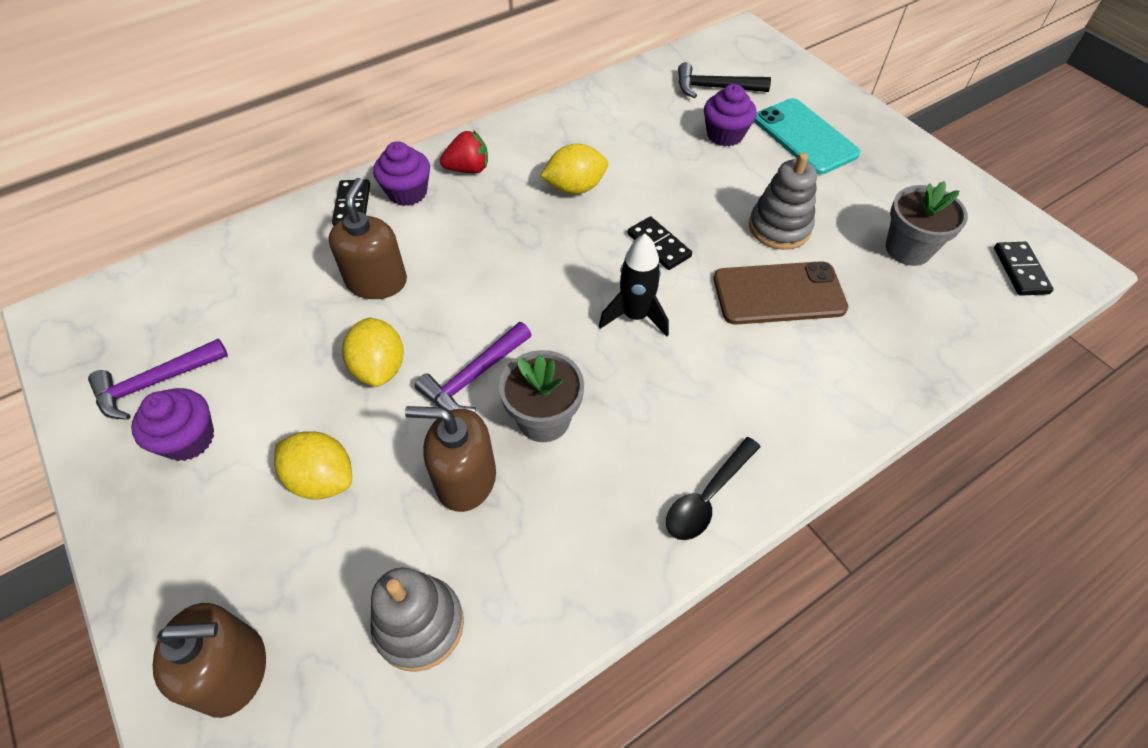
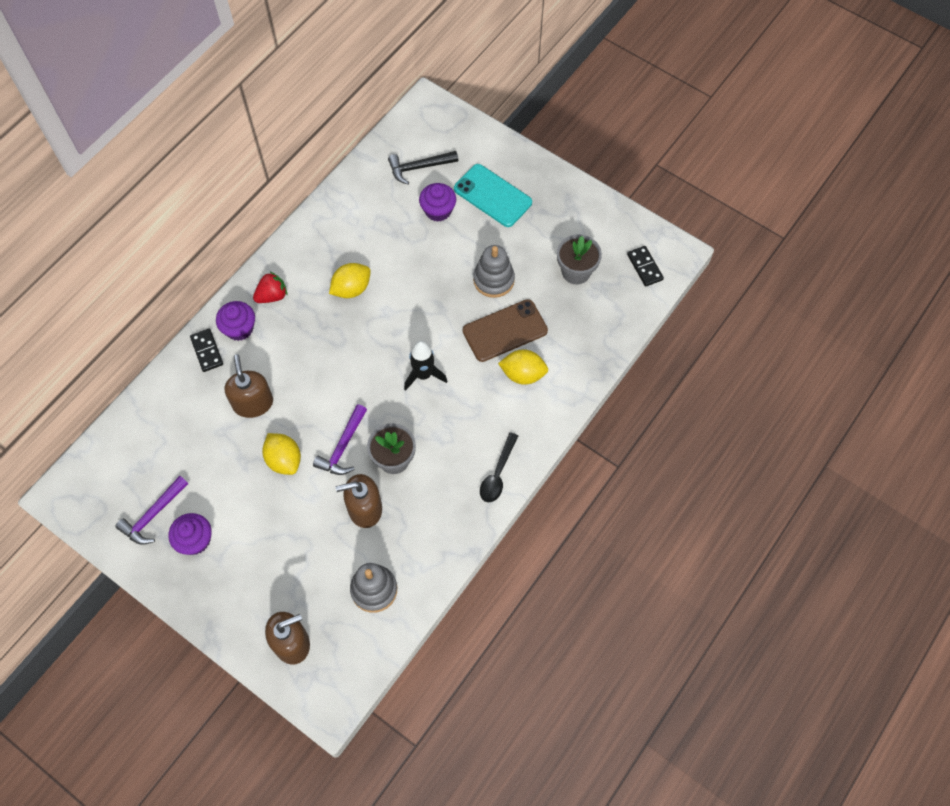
camera: 20 degrees left, 10 degrees up
yellow lemon [274,431,352,499] -> yellow lemon moved to [498,349,548,385]
black domino [628,216,692,270] -> none

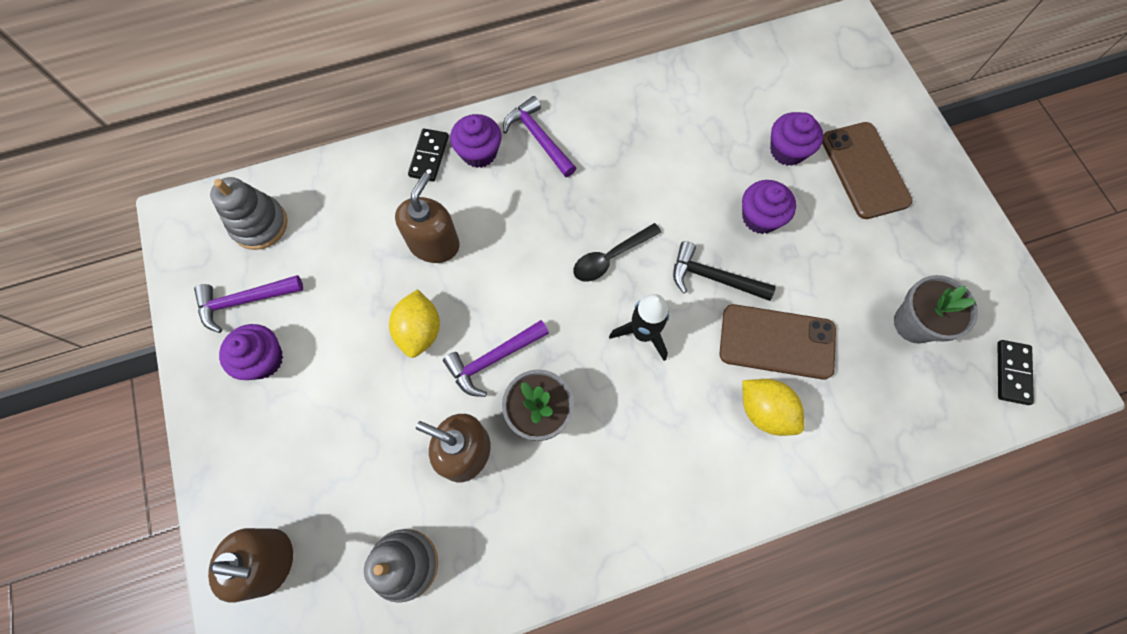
camera: 35 degrees right, 5 degrees up
red strawberry [253,272,287,303] -> purple hammer [503,96,576,177]
yellow lemon [329,263,371,298] -> none
black hammer [388,151,458,184] -> black hammer moved to [673,241,776,301]
turquoise phone [454,164,532,227] -> brown phone [822,122,913,219]
grey stacking toy [473,245,515,298] -> grey stacking toy moved to [210,177,287,250]
black spoon [480,432,518,502] -> black spoon moved to [573,223,661,282]
none -> purple cupcake [742,180,796,234]

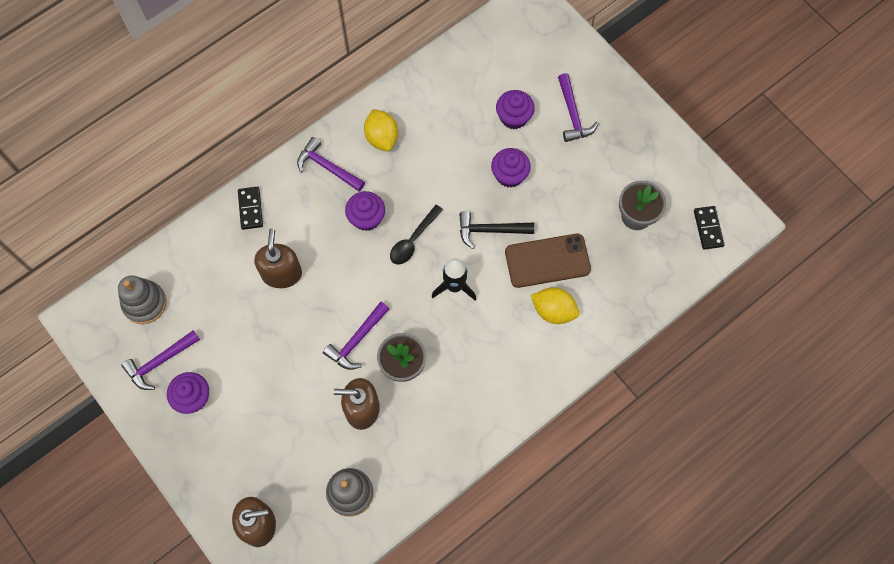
camera: 20 degrees left, 0 degrees up
yellow lemon [389,289,440,358] -> yellow lemon moved to [364,109,398,151]
purple cupcake [450,114,502,168] -> purple cupcake moved to [345,191,385,231]
brown phone [822,122,913,219] -> purple hammer [558,73,599,142]

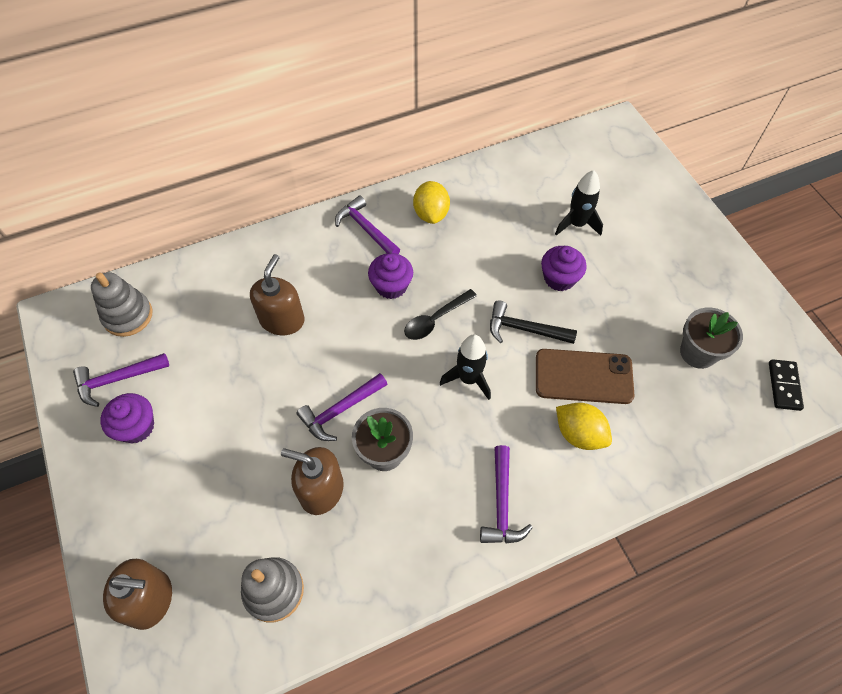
camera: 15 degrees right, 10 degrees down
black domino [238,187,263,230] -> none
purple cupcake [496,90,535,130] -> black rocket [555,170,603,236]
purple hammer [558,73,599,142] -> purple hammer moved to [480,445,533,543]

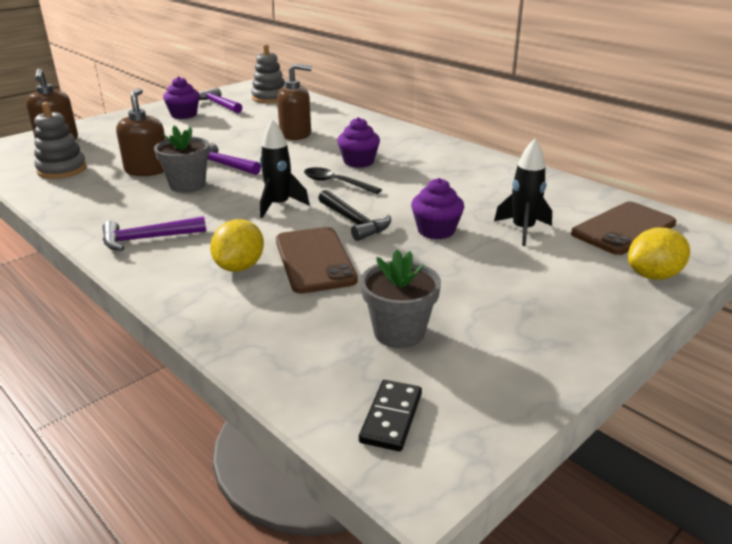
camera: 70 degrees right, 30 degrees down
purple hammer [335,196,400,254] -> none
yellow lemon [413,181,450,224] -> yellow lemon moved to [628,228,690,280]
black hammer [490,300,577,344] -> black hammer turned 150 degrees clockwise [318,190,391,241]
black domino [769,359,804,411] -> black domino turned 60 degrees counterclockwise [359,380,422,451]
none -> brown phone [571,202,676,255]

